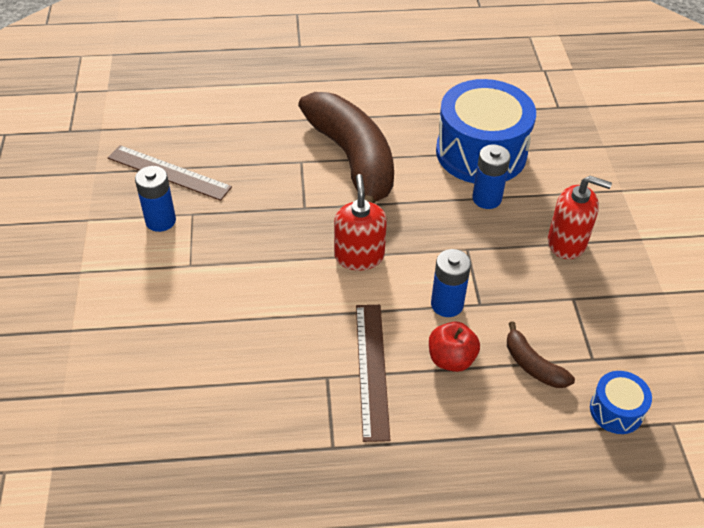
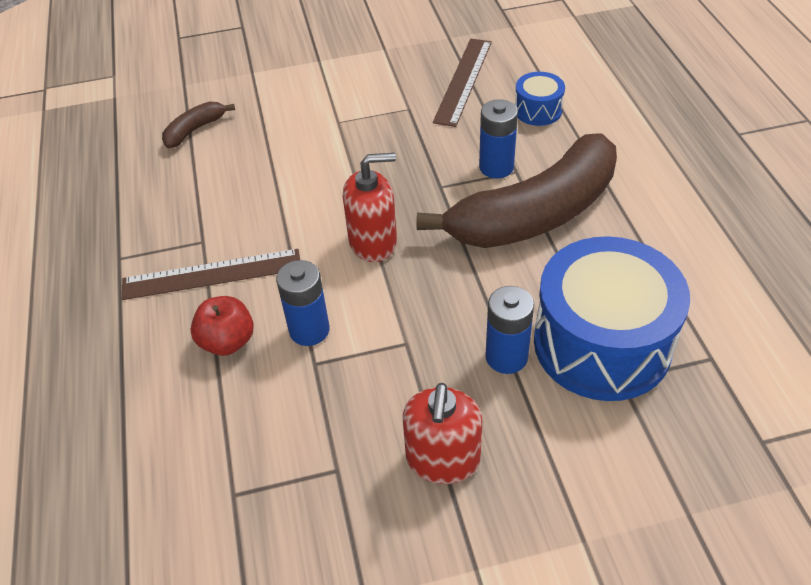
camera: 85 degrees right, 0 degrees up
blue battery [135,166,176,232] -> blue battery moved to [479,99,518,179]
brown banana [507,321,575,388] -> brown banana moved to [162,102,235,148]
blue drum [590,371,652,434] -> blue drum moved to [515,72,565,126]

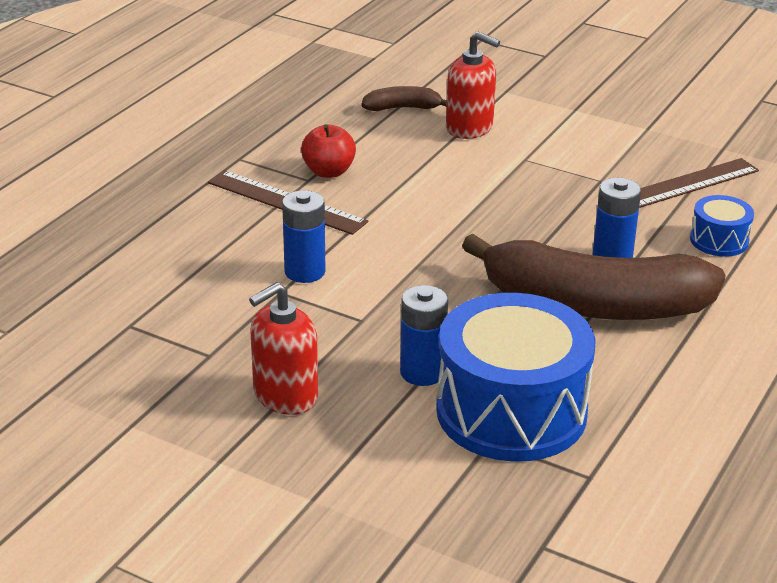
camera: 40 degrees right, 15 degrees down
red apple [190,296,254,356] -> red apple moved to [301,124,356,178]
red soap dispenser [343,153,397,262] -> red soap dispenser moved to [446,32,500,139]

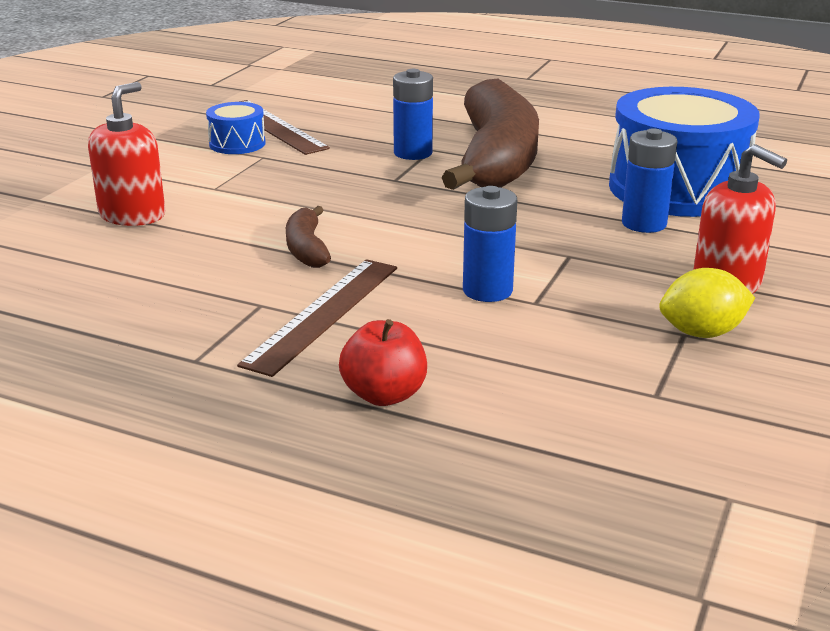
camera: 95 degrees left, 5 degrees down
red apple [301,124,356,178] -> red apple moved to [339,319,427,406]
brown banana [361,86,447,111] -> brown banana moved to [286,206,331,268]
blue drum [690,195,754,257] -> blue drum moved to [206,102,266,154]
none -> yellow lemon [659,268,755,338]

